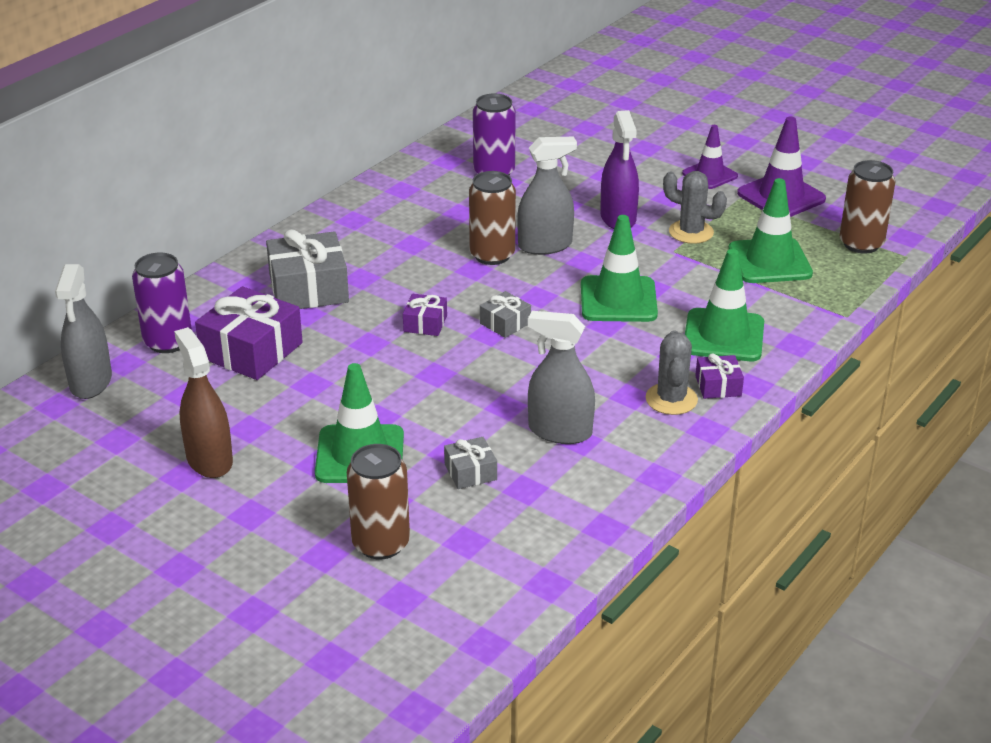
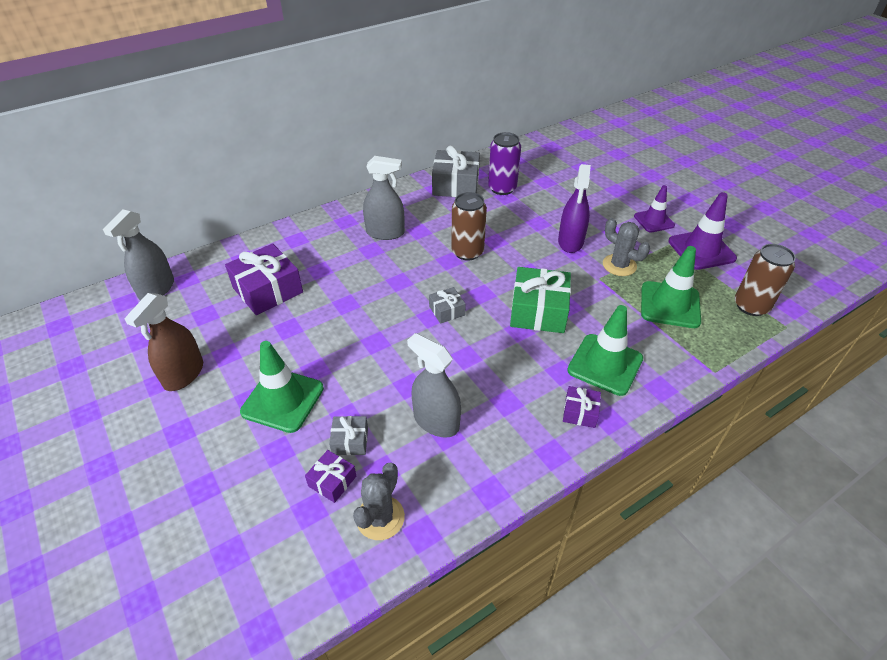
camera: 20 degrees right, 10 degrees up
purple can [132,253,192,353] -> none
brown spray bottle [174,327,233,478] -> brown spray bottle turned 150 degrees counterclockwise [124,293,203,391]
grey gift [266,229,349,309] -> grey gift moved to [432,146,480,197]
brown can [347,444,410,559] -> none
purple gift [403,294,447,336] -> purple gift moved to [305,450,356,503]
grey spray bottle [517,137,577,255] -> grey spray bottle moved to [363,156,405,240]
green traffic cone [581,215,658,322] -> green gift [510,267,571,333]
grey cactus [646,331,698,415] -> grey cactus moved to [353,463,405,540]

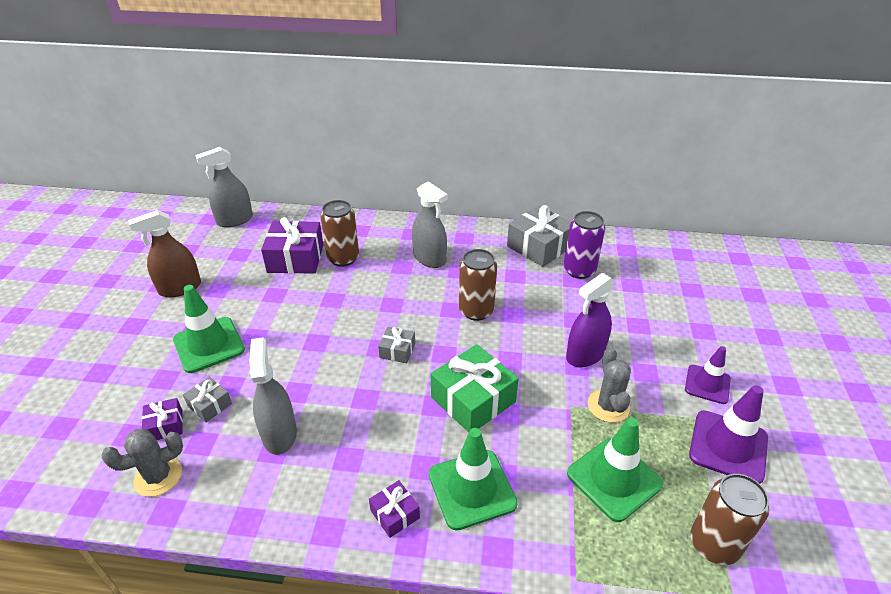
camera: 40 degrees right, 5 degrees down
none -> brown can [320,200,359,267]

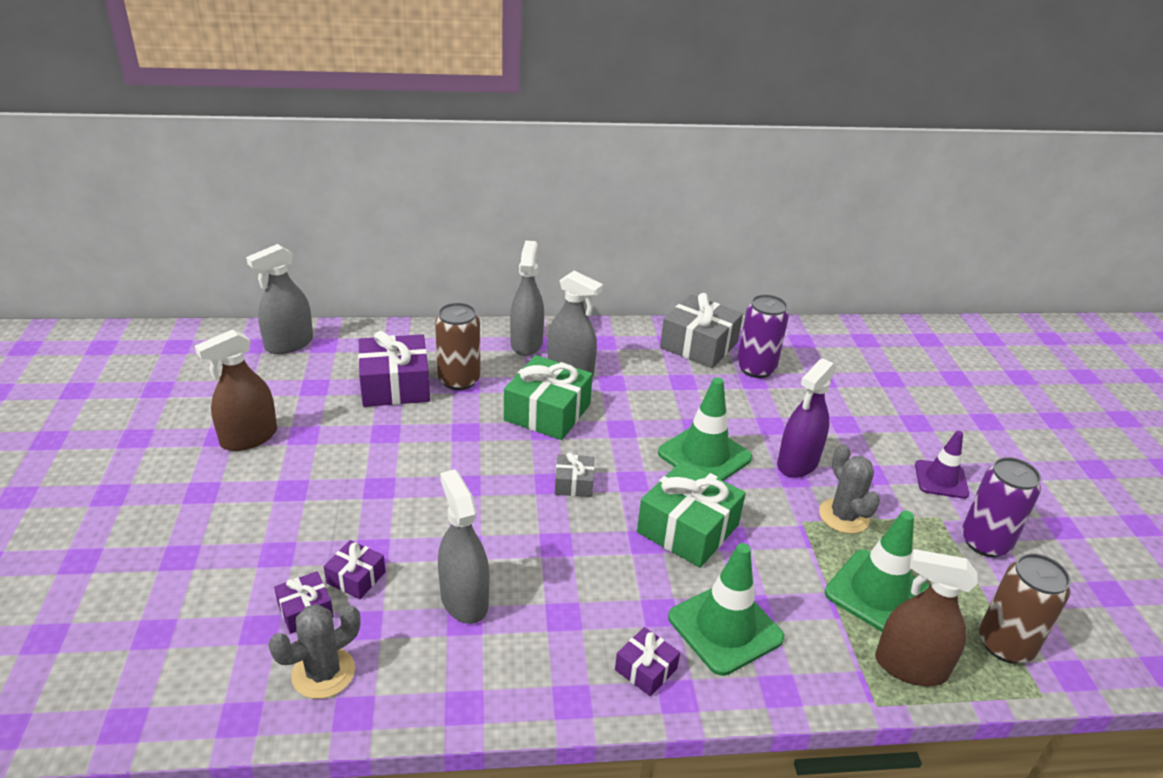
camera: 15 degrees left, 5 degrees down
green traffic cone [173,285,245,373] -> green traffic cone moved to [658,377,752,481]
grey gift [183,377,232,423] -> purple gift [324,540,386,599]
brown can [459,249,497,321] -> none
purple traffic cone [689,385,768,484] -> purple can [962,457,1041,557]
none -> green gift [504,355,593,440]
none -> grey spray bottle [510,240,544,356]
none -> brown spray bottle [875,549,978,686]

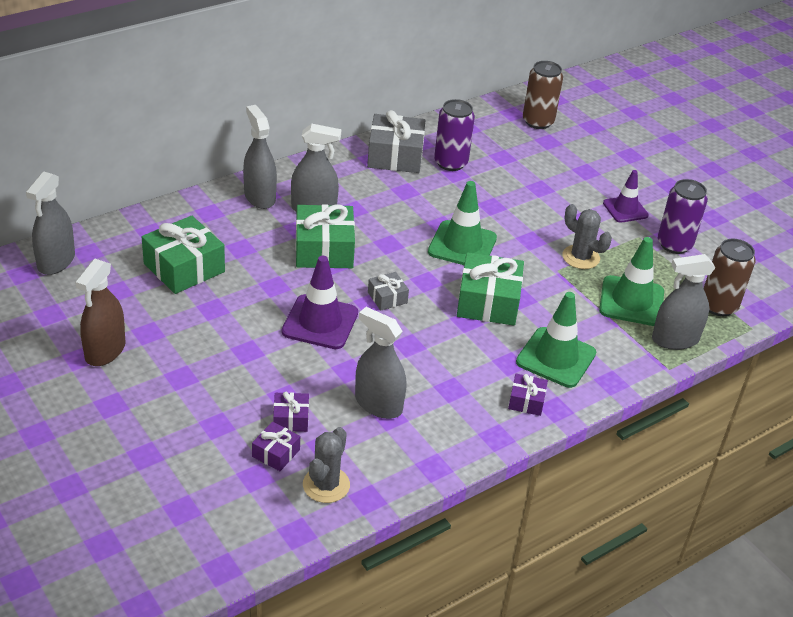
camera: 30 degrees left, 5 degrees up
purple gift [358,331,430,407] -> green gift [142,216,225,294]
brown can [435,303,481,390] -> brown can moved to [523,61,563,129]
purple spray bottle [777,358,836,478] -> none
brown spray bottle [875,549,978,686] -> grey spray bottle [652,254,715,350]
none -> purple traffic cone [282,256,358,349]

